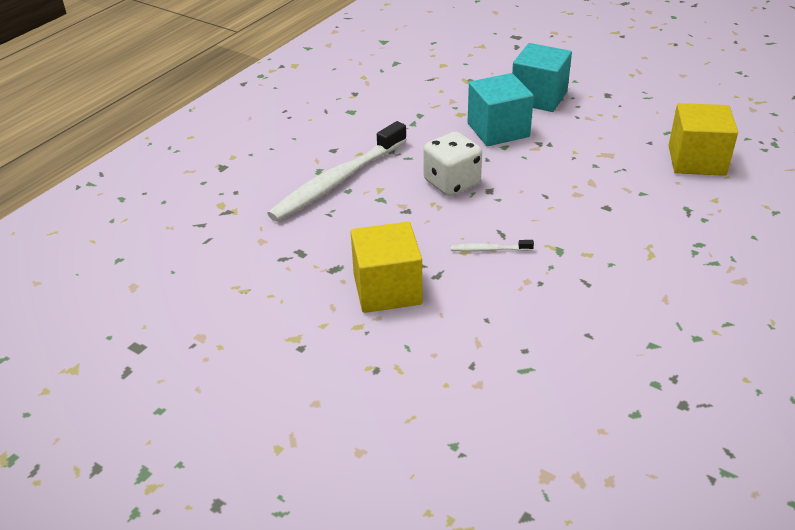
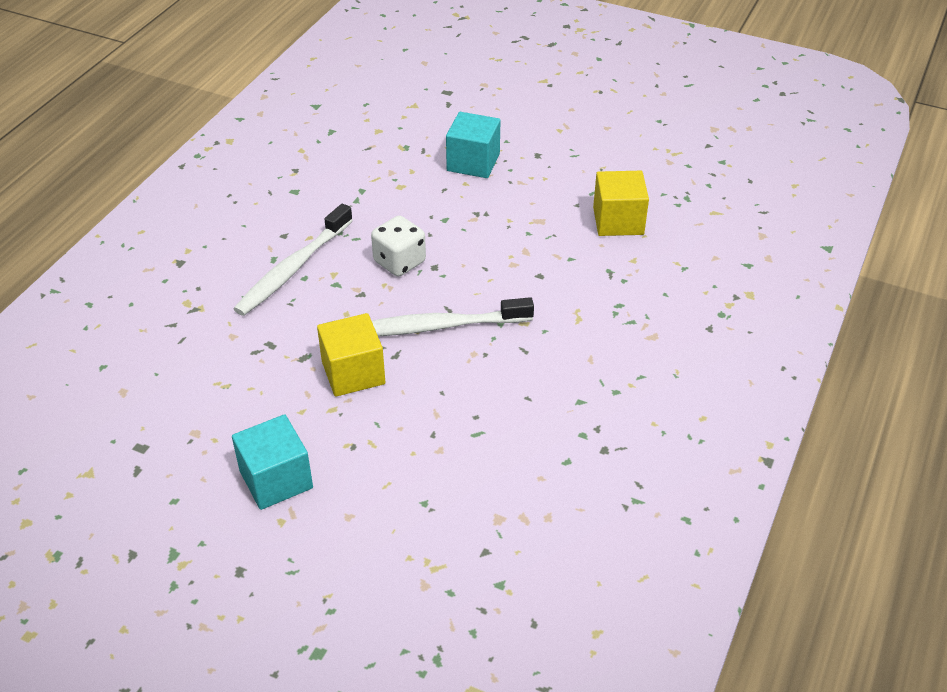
camera: 10 degrees left, 5 degrees up
white toothbrush [451,240,534,252] -> white toothbrush [372,297,534,336], size x2.47
turquoise cube [468,73,534,146] -> turquoise cube moved to [232,414,313,510]

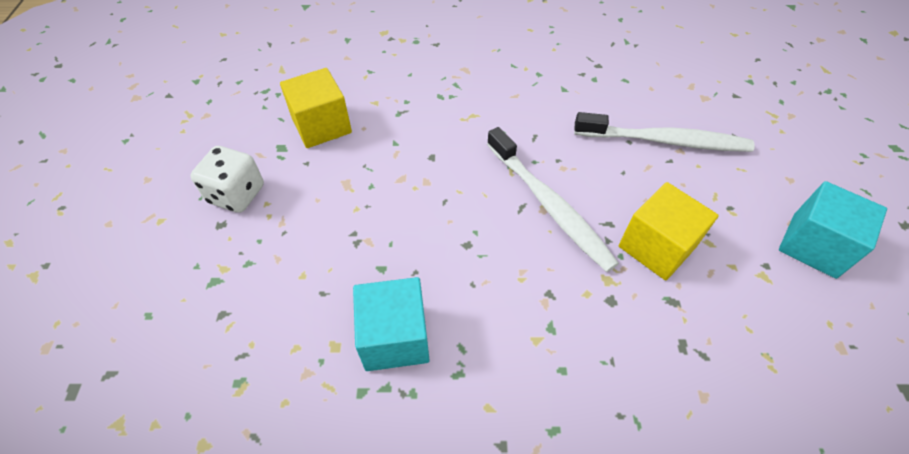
camera: 115 degrees left, 10 degrees up
white toothbrush [234,204,353,316] -> white toothbrush moved to [574,112,755,152]
white dice [371,215,426,277] -> white dice moved to [190,146,264,213]
turquoise cube [446,112,500,178] -> turquoise cube moved to [353,277,430,371]

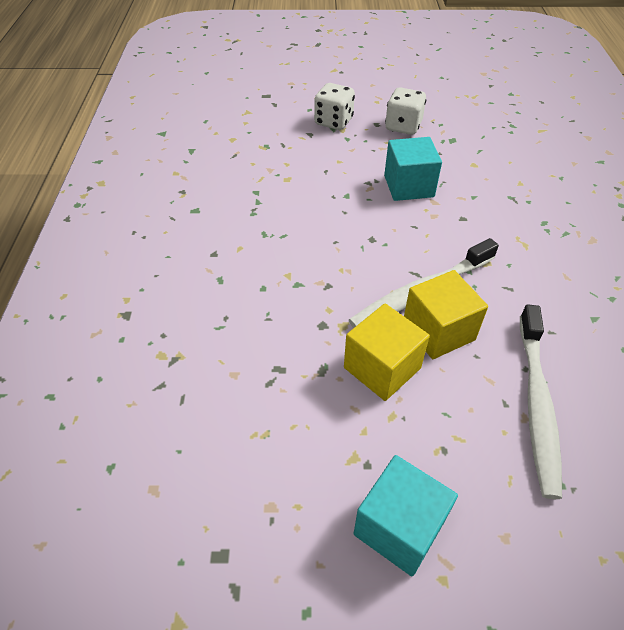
camera: 90 degrees right, 5 degrees down
yellow cube [280,68,352,148] -> yellow cube moved to [404,270,488,359]
turquoise cube [353,277,430,371] -> turquoise cube moved to [384,137,442,201]
none -> white dice [314,83,355,130]

